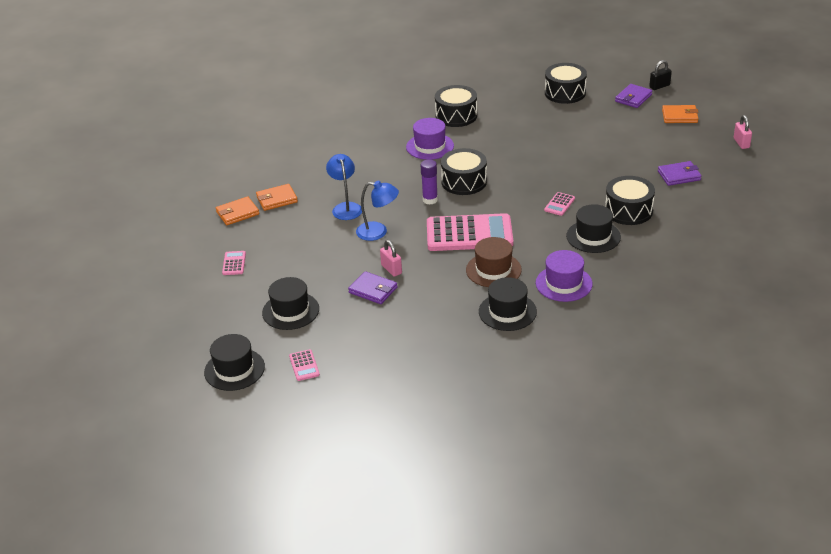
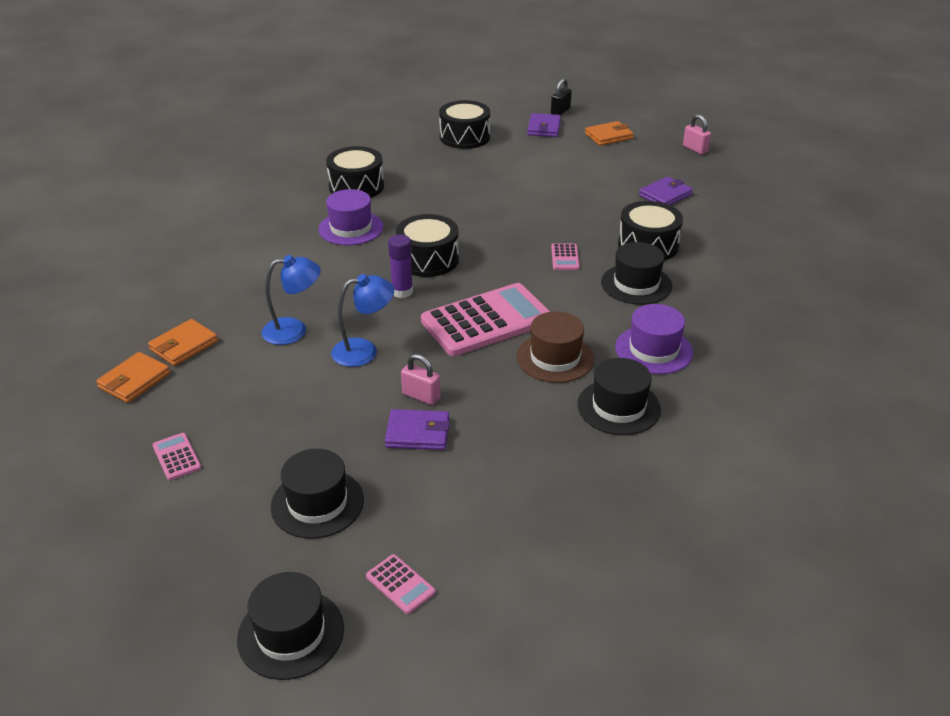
camera: 30 degrees left, 0 degrees up
blue lamp [326,154,362,220] -> blue lamp turned 120 degrees clockwise [261,255,321,345]

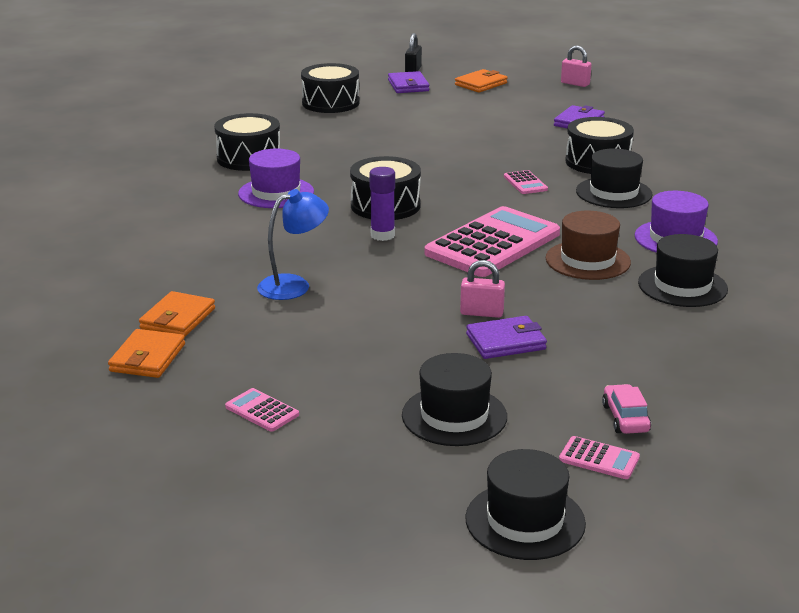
camera: 20 degrees left, 10 degrees down
blue lamp [331,274,394,367] -> none
none -> pink car [602,384,651,434]

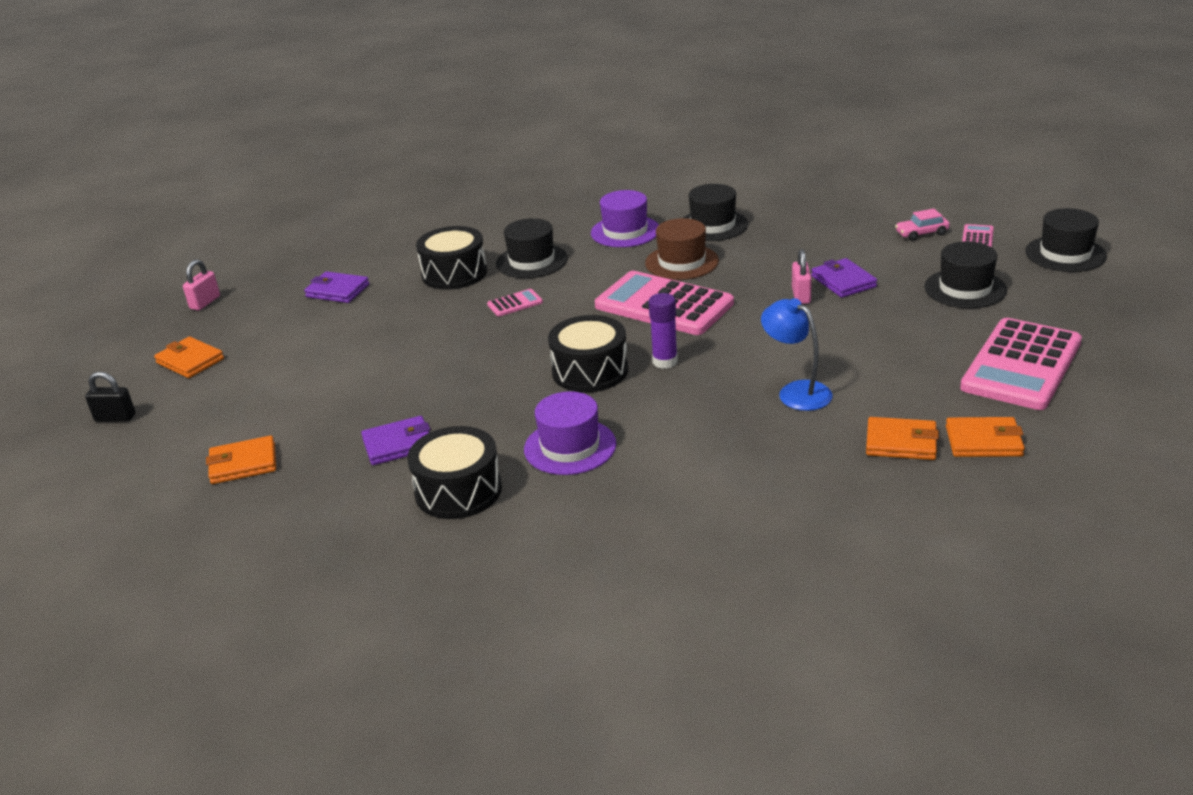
camera: 95 degrees left, 5 degrees up
pink calculator [225,388,299,432] -> pink calculator [960,318,1082,410], size x2.44
black drum [301,63,360,113] -> orange wallet [206,435,276,484]
purple wallet [388,71,429,93] -> purple wallet moved to [361,416,430,465]

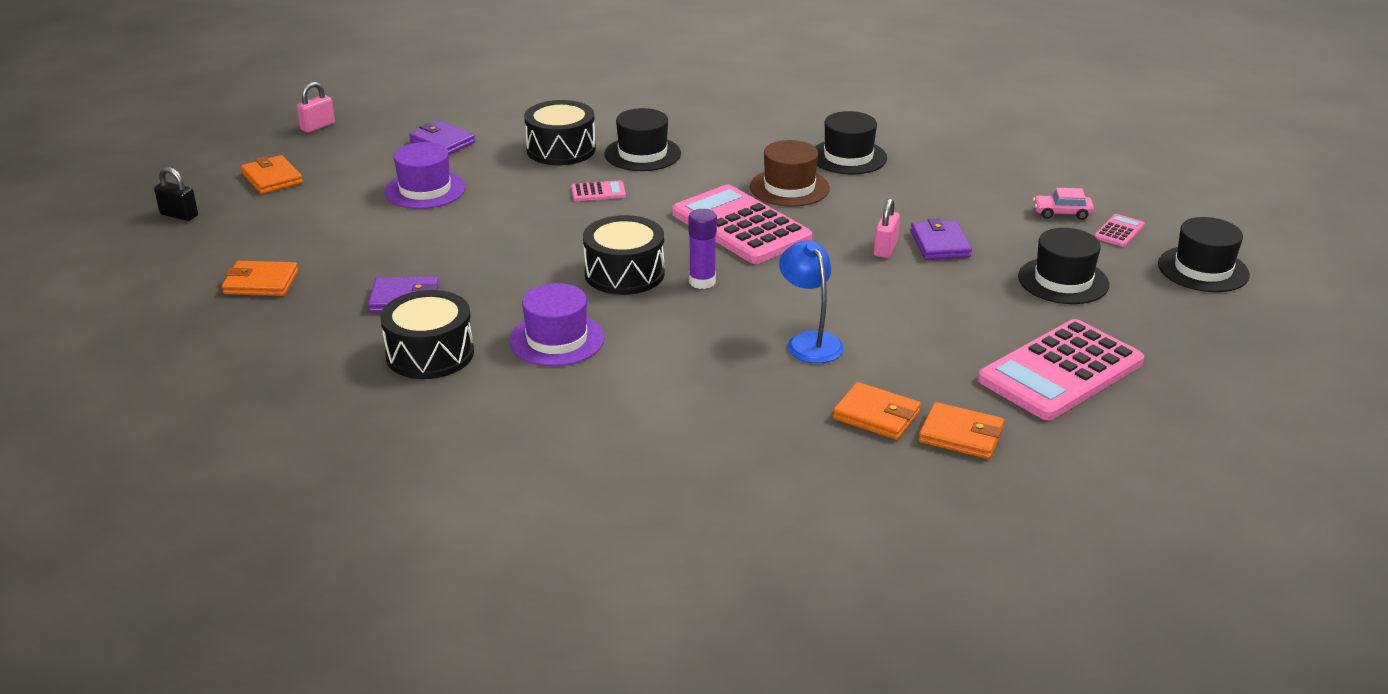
camera: 15 degrees right, 0 degrees up
purple hat [591,190,659,247] -> purple hat moved to [385,142,466,209]

